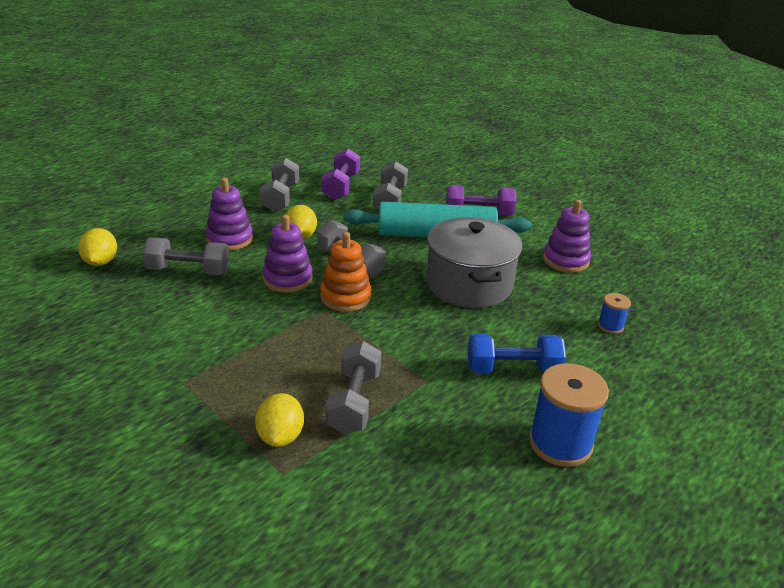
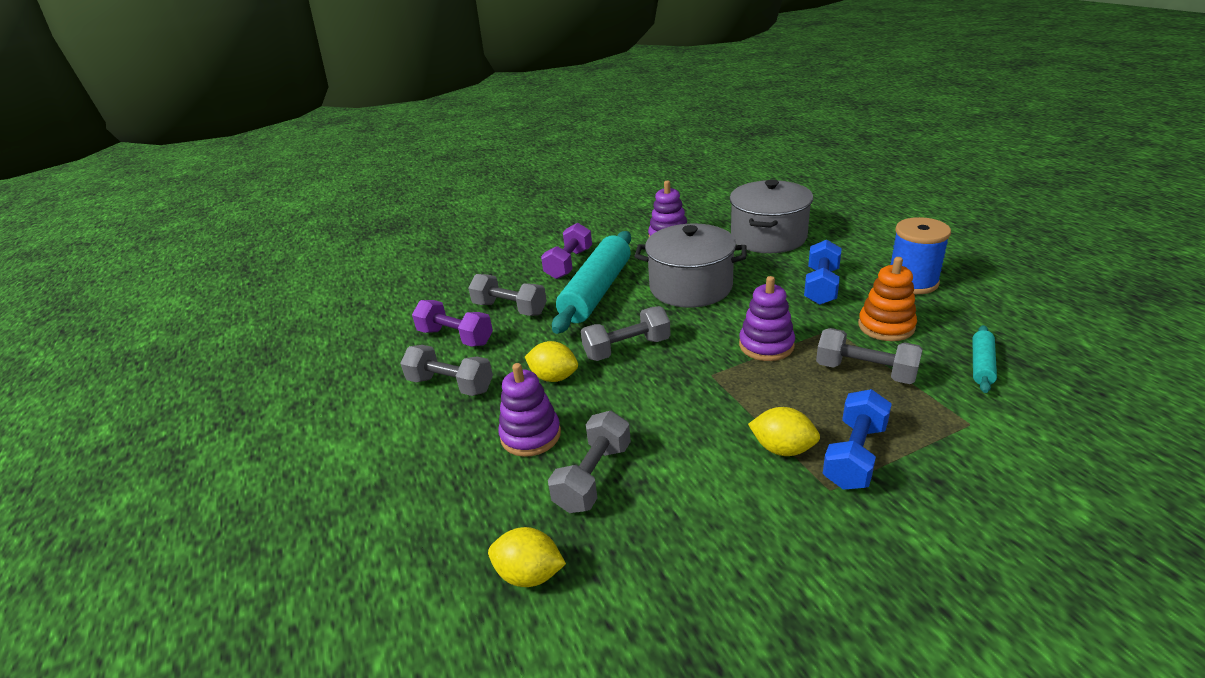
camera: 65 degrees left, 0 degrees up
yellow lemon [255,393,304,447] -> yellow lemon moved to [748,407,820,456]
purple stacking toy [263,215,313,293] -> purple stacking toy moved to [739,276,795,361]
orange stacking toy [320,232,371,312] -> orange stacking toy moved to [858,257,917,341]
blue spool [598,293,631,334] -> grey pot [730,179,813,253]
none -> blue dumbbell [823,389,892,490]
none -> turquoise rolling pin [973,325,997,393]

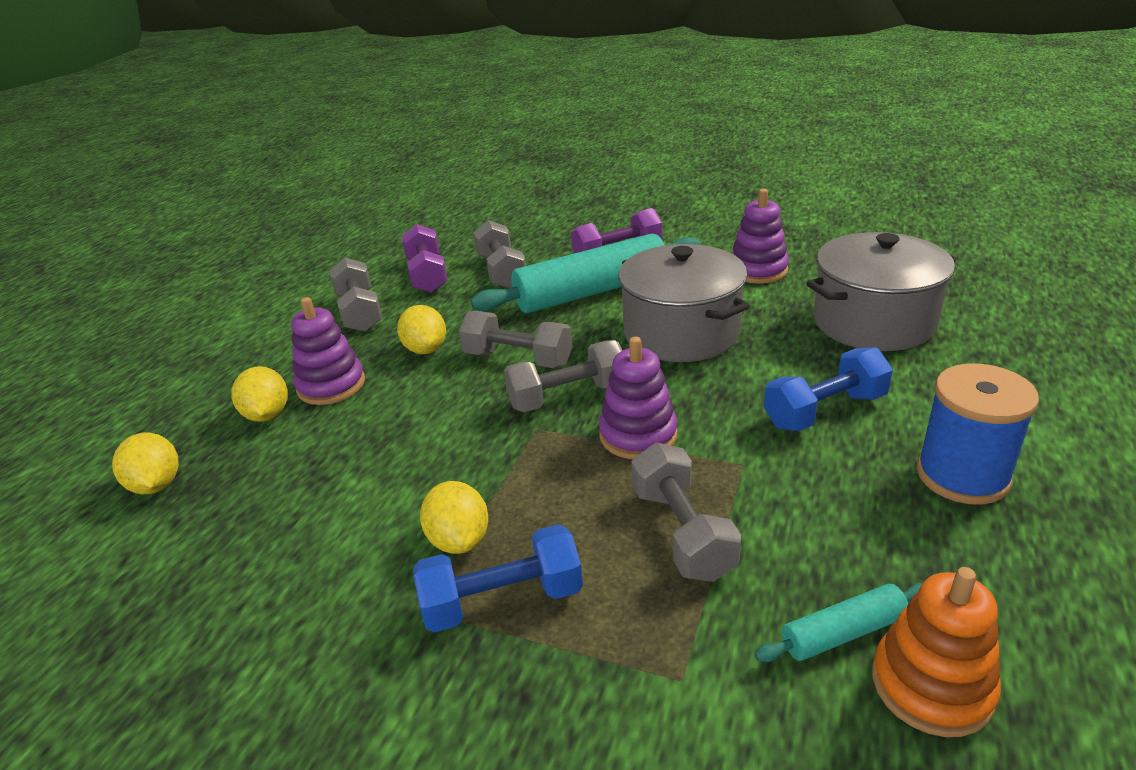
camera: 45 degrees right, 0 degrees up
grey dumbbell [548,411,631,513] -> grey dumbbell moved to [504,340,622,412]
orange stacking toy [858,257,917,341] -> orange stacking toy moved to [872,567,1001,737]
none -> yellow lemon [231,366,288,422]

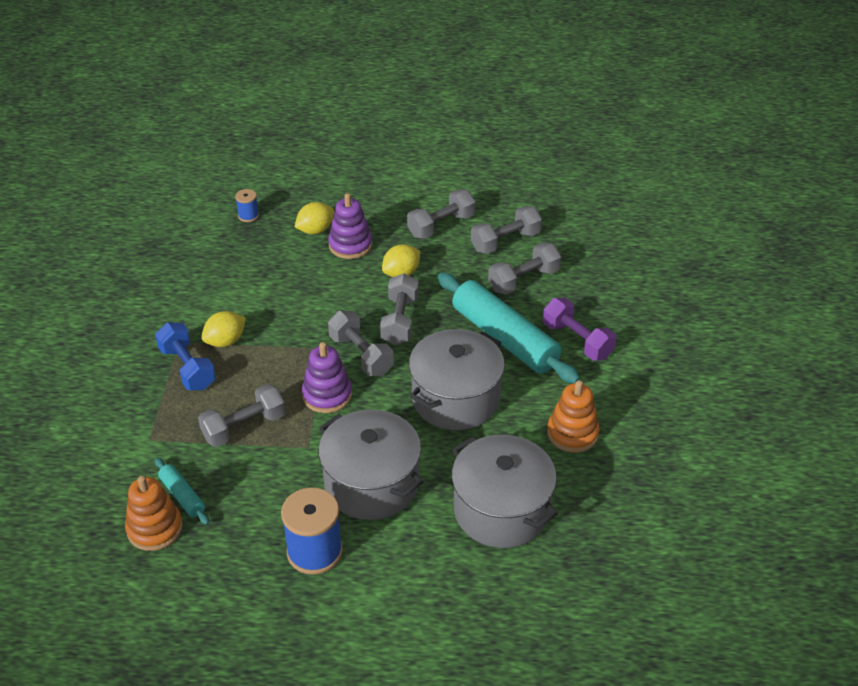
camera: 70 degrees right, 10 degrees up
yellow lemon [112,433,179,494] -> blue spool [235,189,259,222]
purple dumbbell [402,224,448,293] -> grey dumbbell [471,206,542,254]
purple stacking toy [731,189,789,284] -> orange stacking toy [547,380,600,453]
blue dumbbell [764,347,893,431] -> grey pot [318,409,423,520]

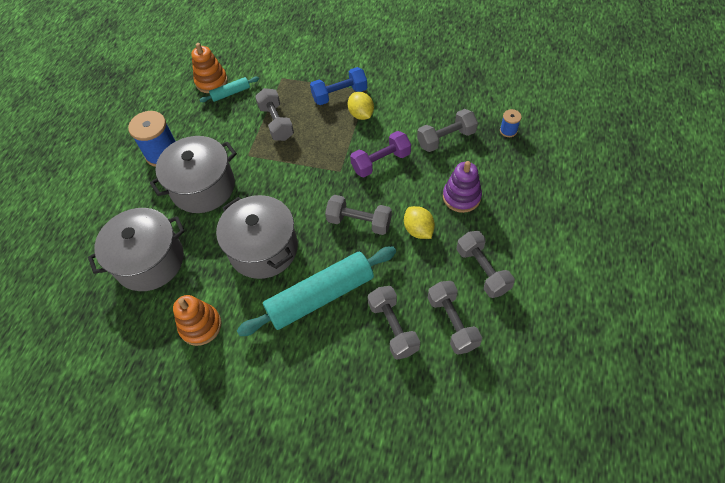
camera: 105 degrees right, 15 degrees up
yellow lemon [295,202,334,235] -> none
purple stacking toy [302,342,352,413] -> none
grey dumbbell [328,311,394,376] -> grey dumbbell moved to [417,109,478,152]
purple dumbbell [543,298,617,361] -> purple dumbbell moved to [350,131,411,177]

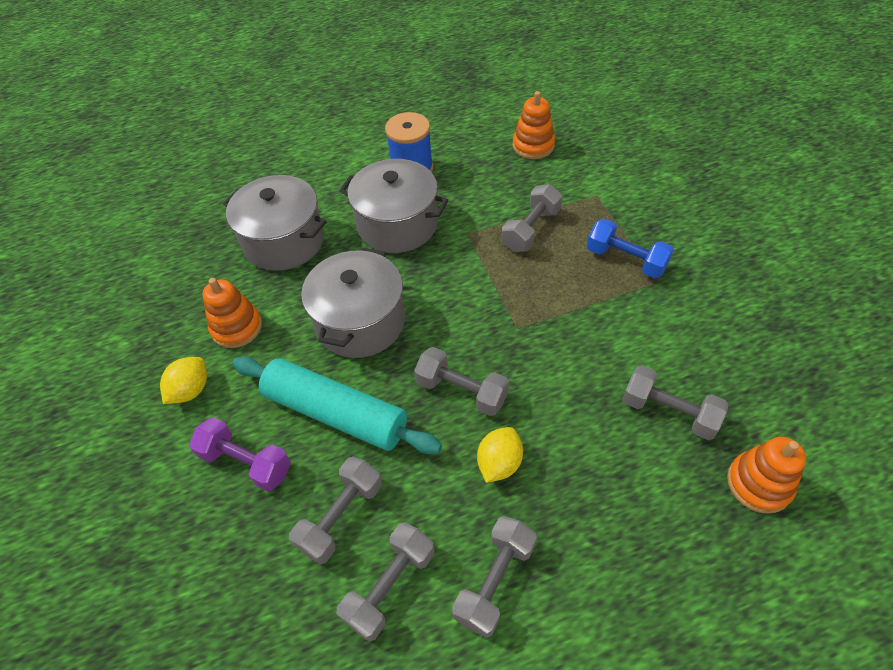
camera: 55 degrees right, 5 degrees down
turquoise rolling pin [200,77,259,102] -> none
grey dumbbell [325,195,392,235] -> grey dumbbell turned 45 degrees counterclockwise [414,347,509,416]
yellow lemon [348,92,374,120] -> yellow lemon moved to [160,357,207,404]
purple dumbbell [350,131,411,177] -> purple dumbbell moved to [189,417,291,492]
purple stacking toy [443,161,482,213] -> none
blue spool [500,109,522,137] -> orange stacking toy [727,437,806,514]

